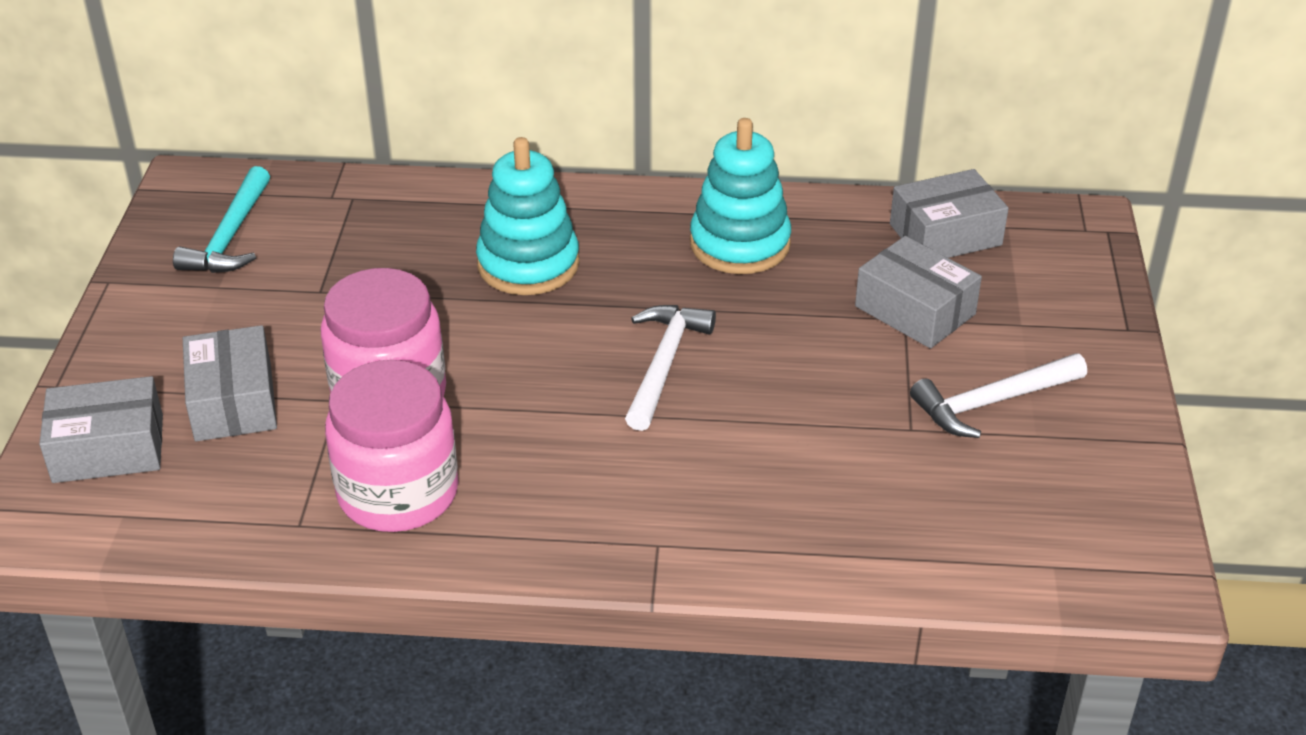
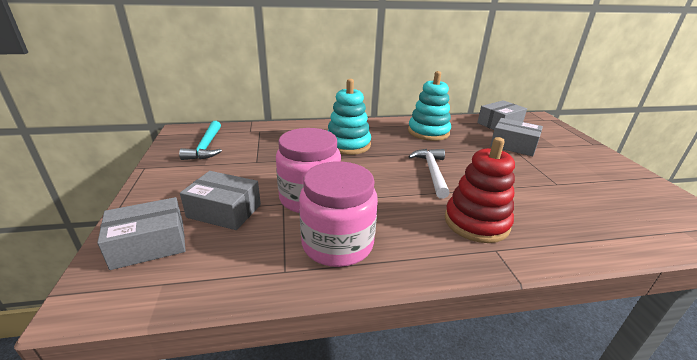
camera: 15 degrees left, 10 degrees down
grey box [183,325,277,441] -> grey box turned 45 degrees counterclockwise [180,171,261,230]
white hammer [910,353,1087,438] -> none
none -> red stacking toy [445,137,515,243]

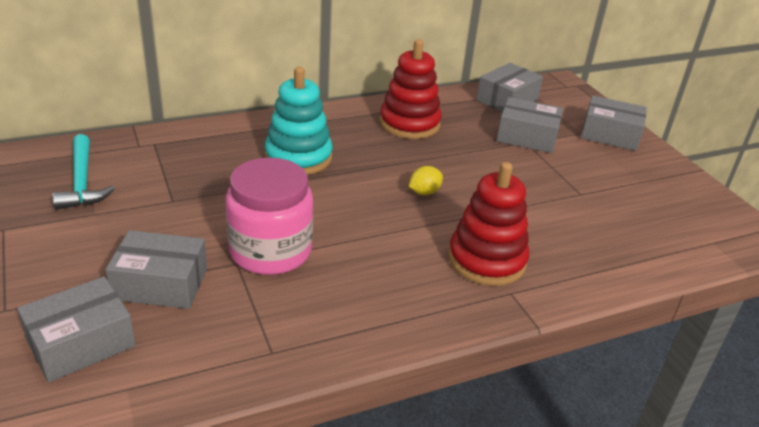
camera: 15 degrees left, 5 degrees up
pink jar [299,161,378,267] -> none
turquoise stacking toy [408,71,451,141] -> red stacking toy [380,39,442,139]
white hammer [408,149,450,199] -> yellow lemon [409,166,443,195]
none -> grey box [581,96,647,151]

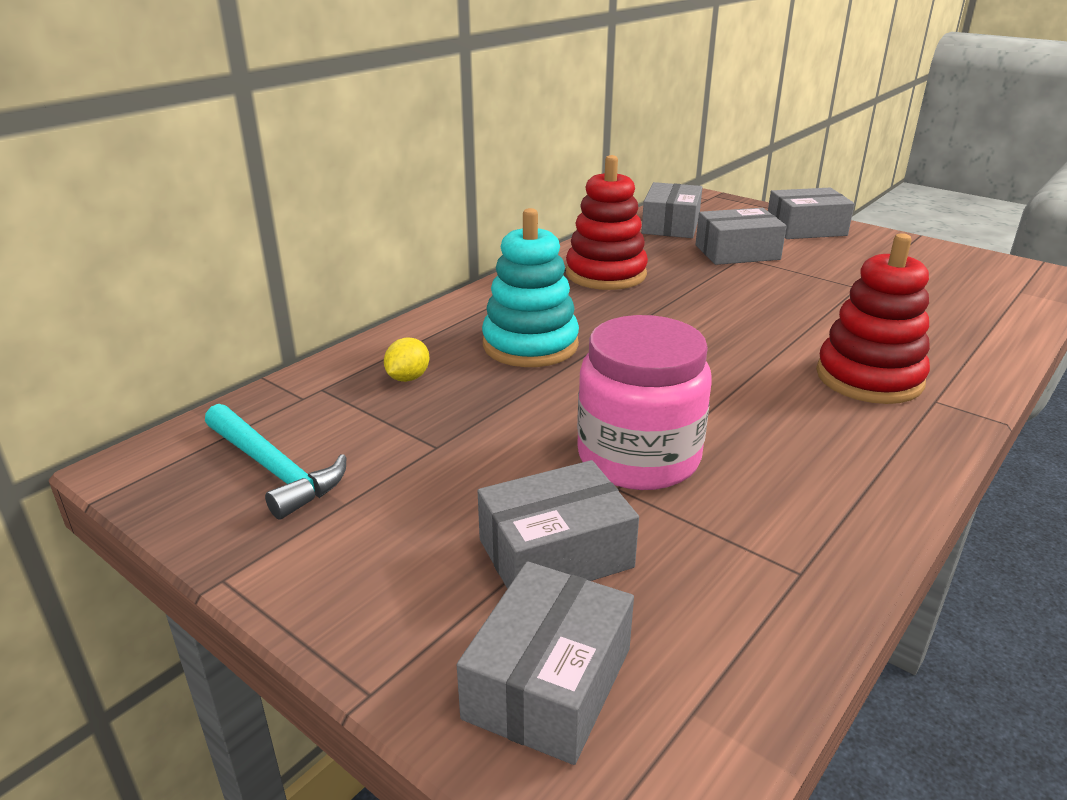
camera: 25 degrees left, 5 degrees down
yellow lemon [409,166,443,195] -> yellow lemon moved to [384,337,430,382]

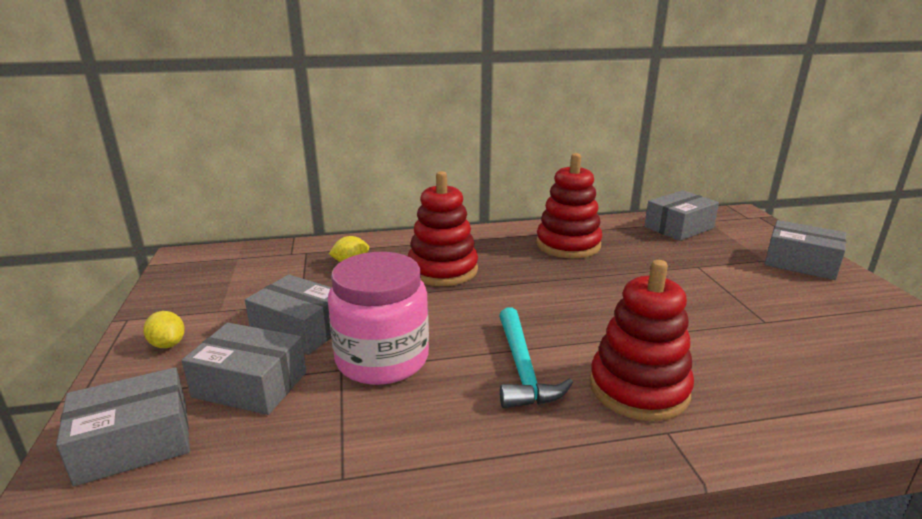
camera: 40 degrees right, 5 degrees down
turquoise hammer [205,404,347,520] -> turquoise hammer moved to [499,307,573,408]
turquoise stacking toy [482,208,579,367] -> red stacking toy [408,171,478,286]
grey box [696,208,787,265] -> grey box moved to [245,275,331,355]
none -> yellow lemon [143,311,185,348]

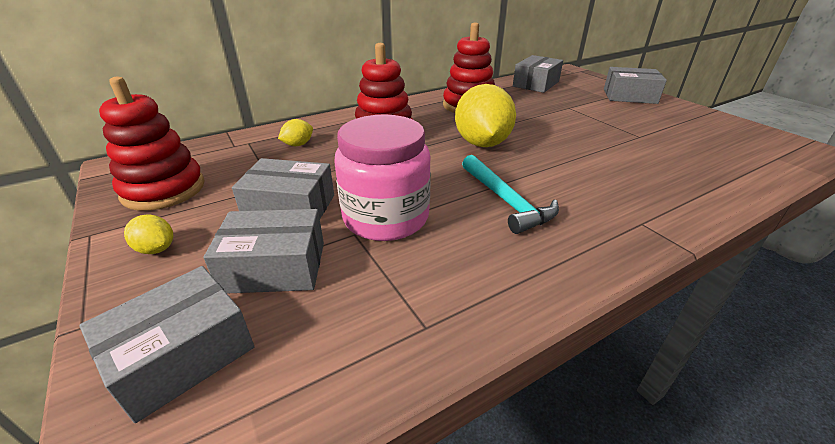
camera: 20 degrees left, 10 degrees up
red stacking toy [589,260,694,421] -> red stacking toy moved to [99,77,205,211]
none -> yellow lemon [455,84,516,147]

